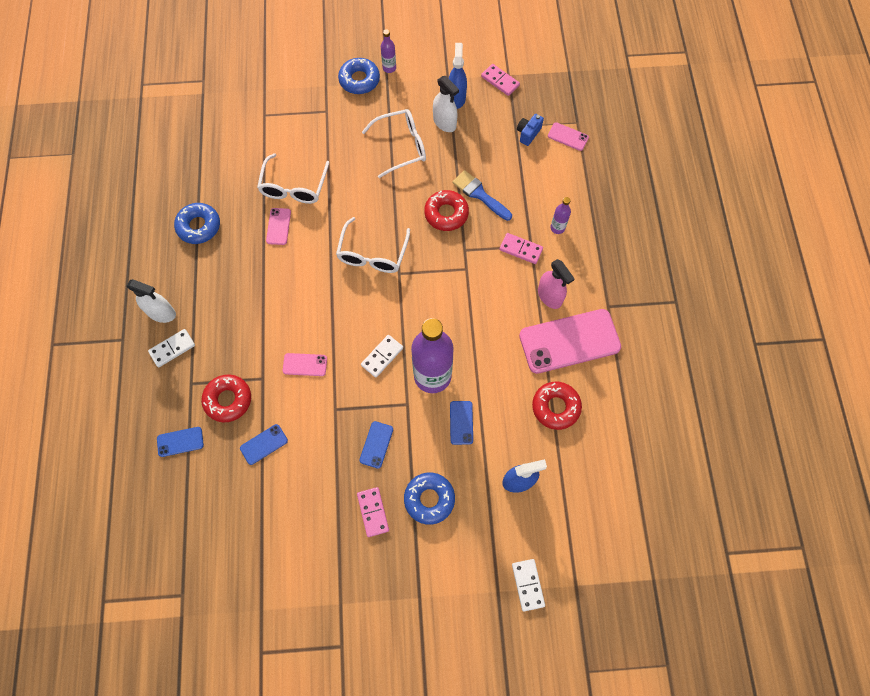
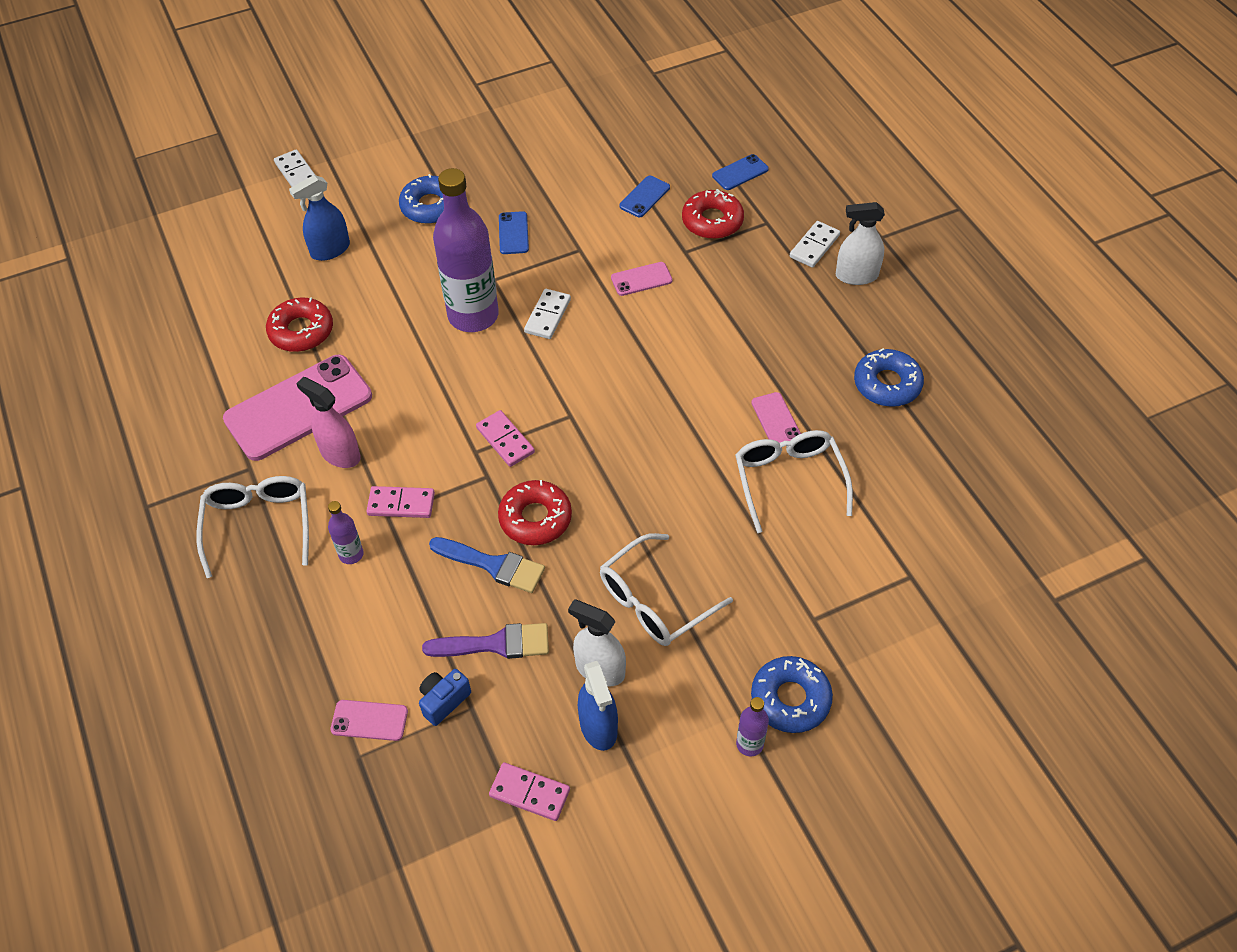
camera: 160 degrees right, 15 degrees down
white glasses [336,217,410,273] -> white glasses moved to [196,476,309,578]
pink domino [357,487,389,537] -> pink domino moved to [476,410,535,467]
blue phone [450,401,473,445] -> none
blue camera [517,114,544,146] -> blue camera turned 150 degrees counterclockwise [419,669,471,726]
none -> purple brush [422,623,549,659]

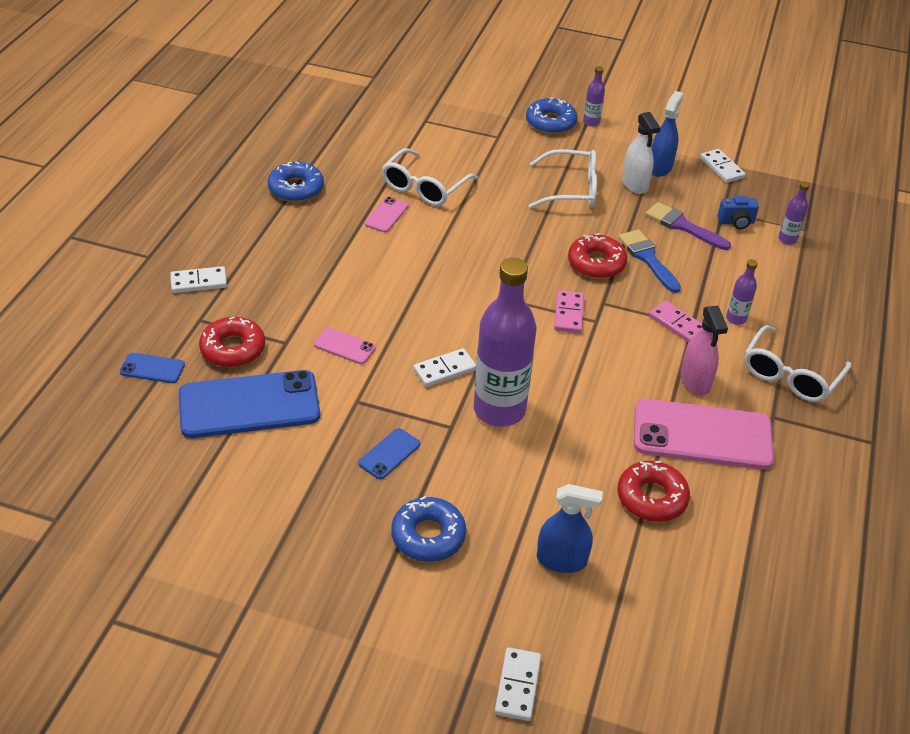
camera: 140 degrees left, 10 degrees down
pink phone [331,700,408,741] -> purple bottle [778,181,810,245]
pink domino [489,762,570,821] -> white domino [700,149,746,183]
blue phone [619,176,670,217] -> blue phone [179,370,320,438], size x2.23
white spray bottle [836,202,885,285] -> none

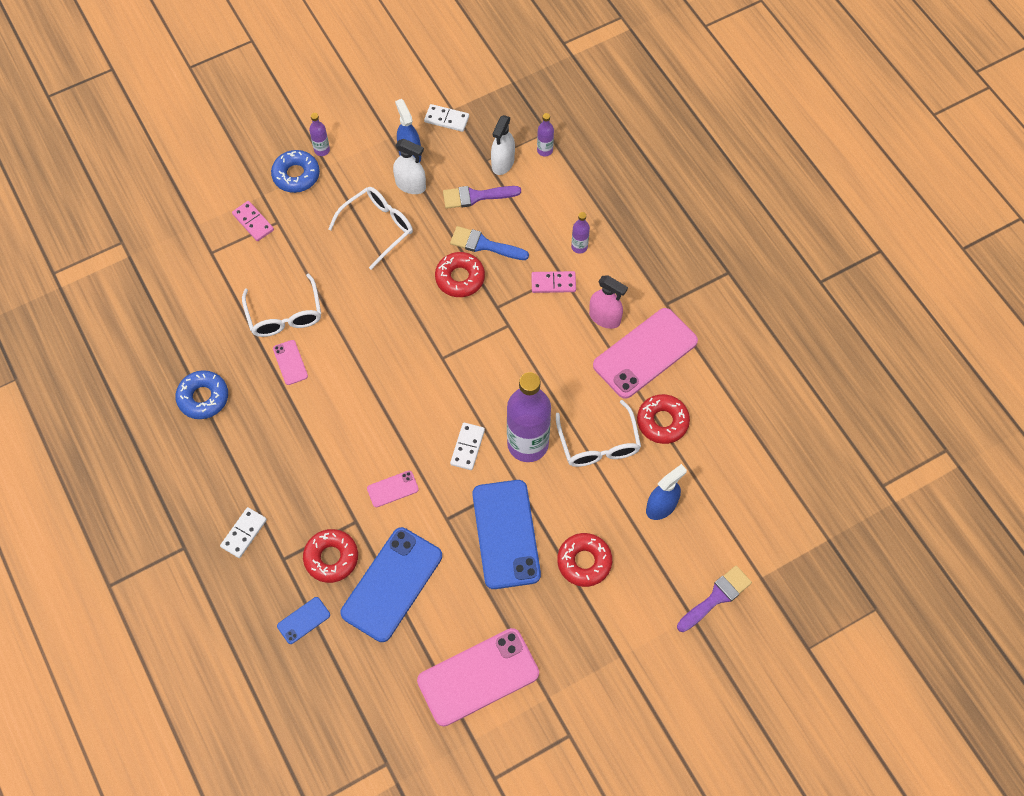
camera: 45 degrees left, 20 degrees up
blue phone [358,428,420,479] -> blue phone [472,480,541,589], size x2.23
blue donut [391,496,466,562] -> red donut [557,533,612,587]
white domino [495,647,541,721] -> purple brush [677,566,752,632]
pink domino [554,290,584,333] -> pink domino moved to [232,201,274,241]
blue camera [718,196,759,229] -> white spray bottle [491,115,515,175]
white glasses [744,325,851,402] -> white glasses moved to [556,400,641,467]
none -> pink phone [417,628,539,726]

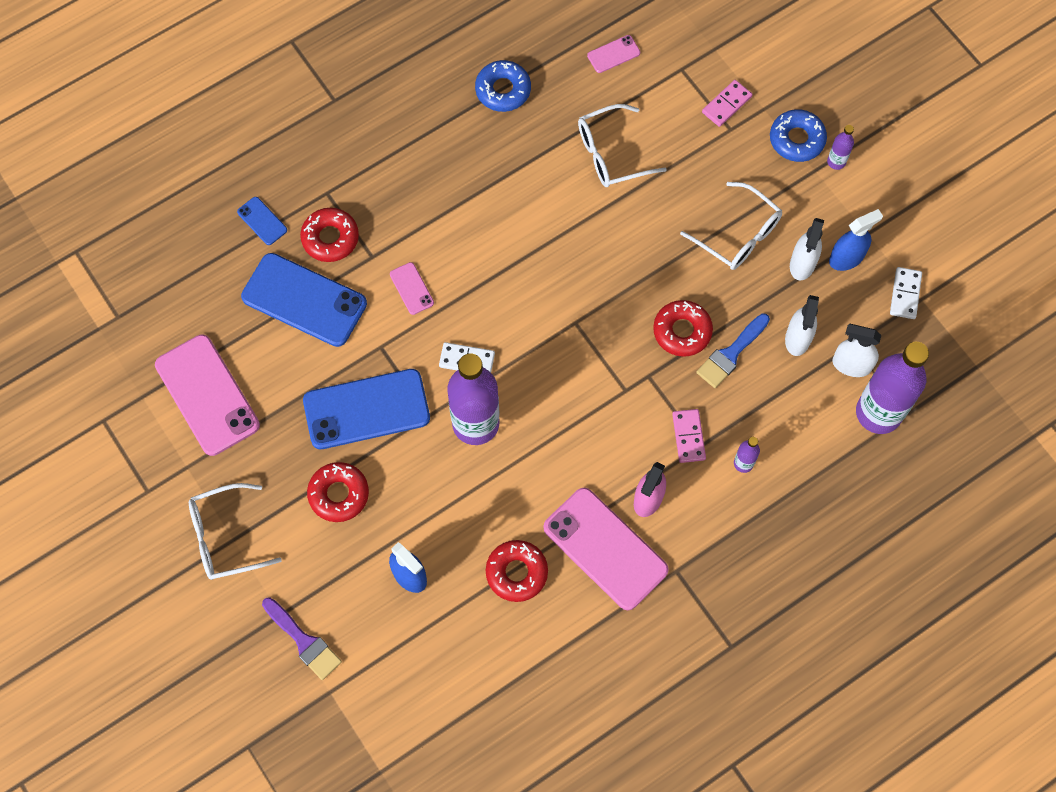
camera: 85 degrees right, 5 degrees up
white domino [220,507,267,558] -> none
pink phone [273,340,308,385] -> pink phone moved to [587,35,640,73]
purple brush [443,186,521,209] -> white spray bottle [785,295,819,356]
blue brush [450,226,529,260] -> blue brush turned 150 degrees counterclockwise [696,313,770,388]
purple bottle [537,113,554,157] -> purple bottle [856,342,929,434], size x2.34
white glasses [556,400,641,467] -> white glasses moved to [189,483,282,580]

